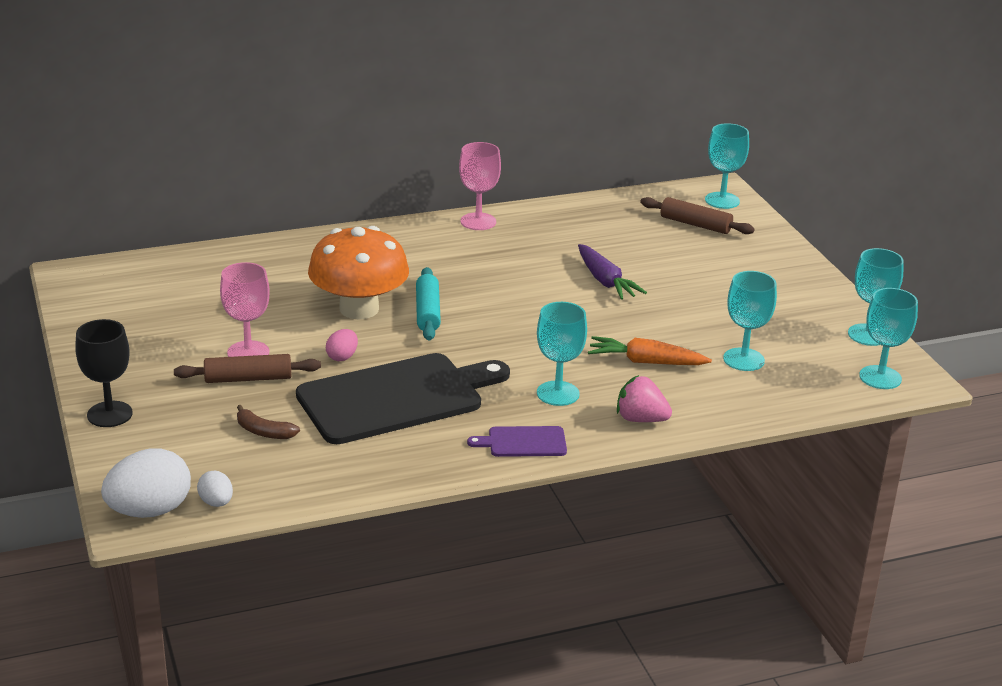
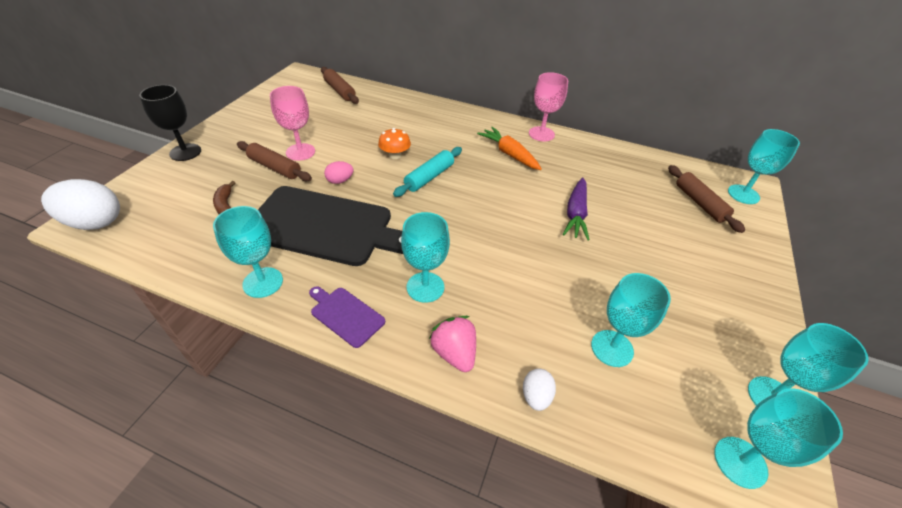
camera: 40 degrees right, 15 degrees up
white egg [197,471,233,507] -> white egg moved to [523,368,556,411]
orange mushroom [308,226,409,319] -> orange mushroom [378,128,411,159], size x0.45
orange carrot [588,336,712,365] -> orange carrot moved to [477,127,542,170]
none -> turquoise goblet [213,206,283,298]
none -> brown rolling pin [321,67,359,104]

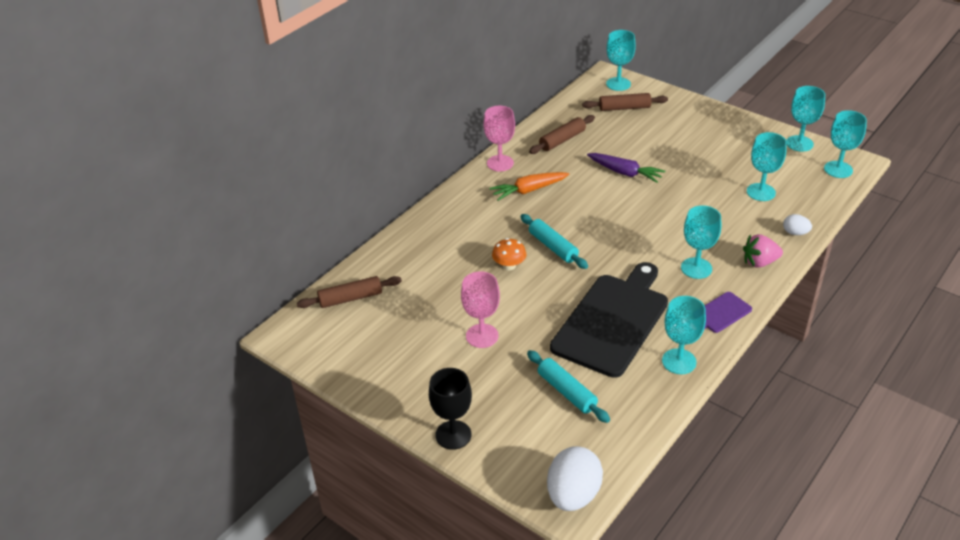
camera: 70 degrees left, 5 degrees down
brown banana [213,181,235,214] -> turquoise rolling pin [527,350,610,423]
brown rolling pin [237,141,312,181] -> brown rolling pin moved to [529,115,595,154]
pink egg [324,161,354,184] -> none

